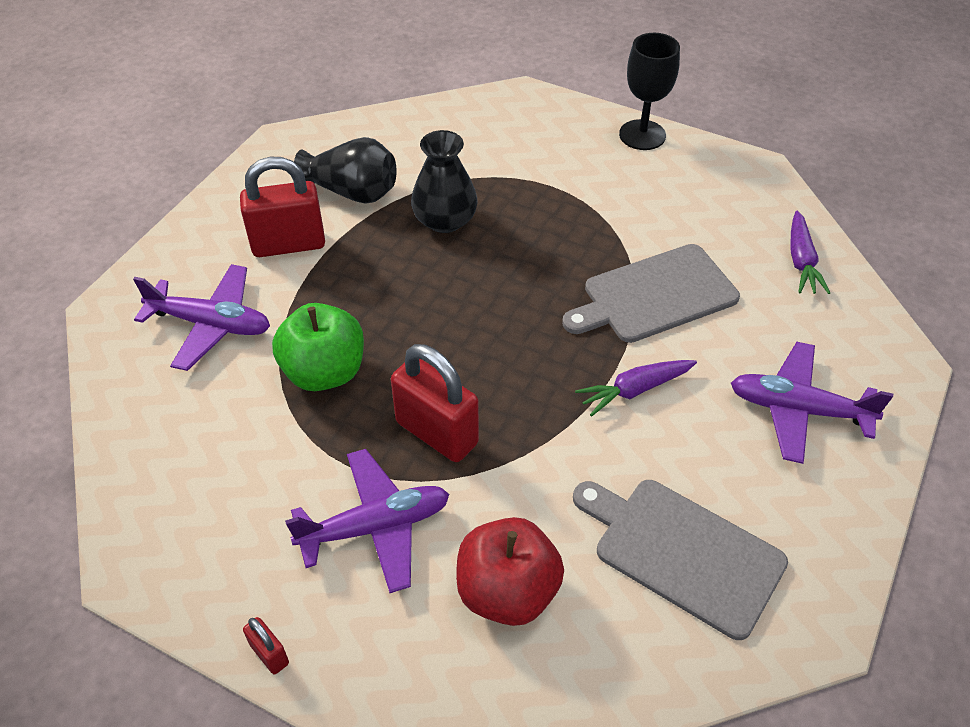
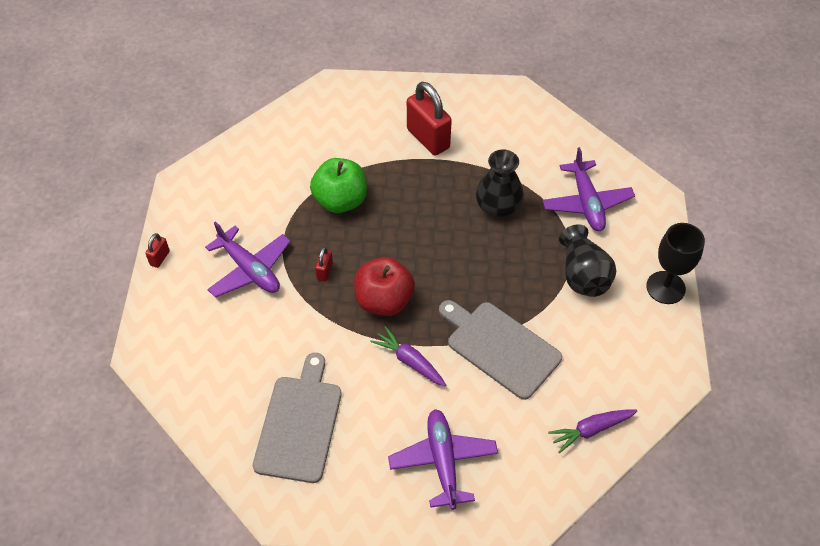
camera: 65 degrees right, 5 degrees up
purple plane [133,264,270,371] -> purple plane moved to [542,147,635,231]
black vase [294,137,396,204] -> black vase moved to [559,224,616,297]
red padlock [391,344,479,462] -> red padlock [315,247,333,282], size x0.46
red apple [456,517,564,626] -> red apple moved to [354,257,415,316]

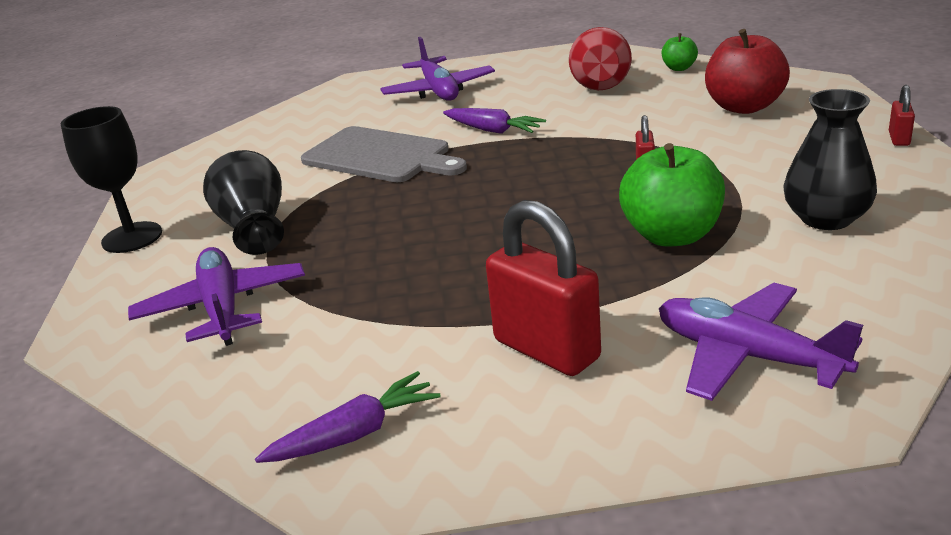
camera: 175 degrees right, 25 degrees down
purple plane [205,221,291,298] -> purple plane moved to [659,283,863,401]
grey cutting board [253,353,342,483] -> red vase [569,27,632,90]
red apple [354,257,415,316] -> red apple moved to [705,29,790,114]
black vase [476,149,524,217] -> black vase moved to [784,89,877,230]
purple carrot [548,409,637,453] -> purple carrot moved to [255,371,441,463]
none -> green apple [662,33,698,71]

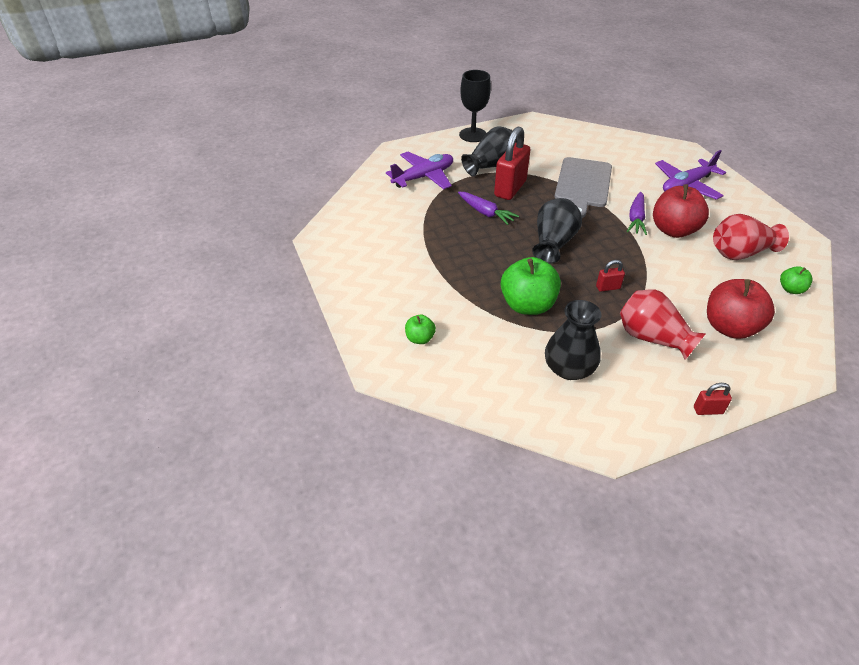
camera: 70 degrees right, 15 degrees up
purple carrot [255,371,441,463] -> purple carrot moved to [458,192,519,225]
red padlock [486,200,601,376] -> red padlock moved to [494,126,531,200]
purple plane [659,283,863,401] -> green apple [405,315,436,344]
none -> black vase [532,198,582,264]
none -> red vase [620,289,706,360]
none -> red apple [653,184,709,238]

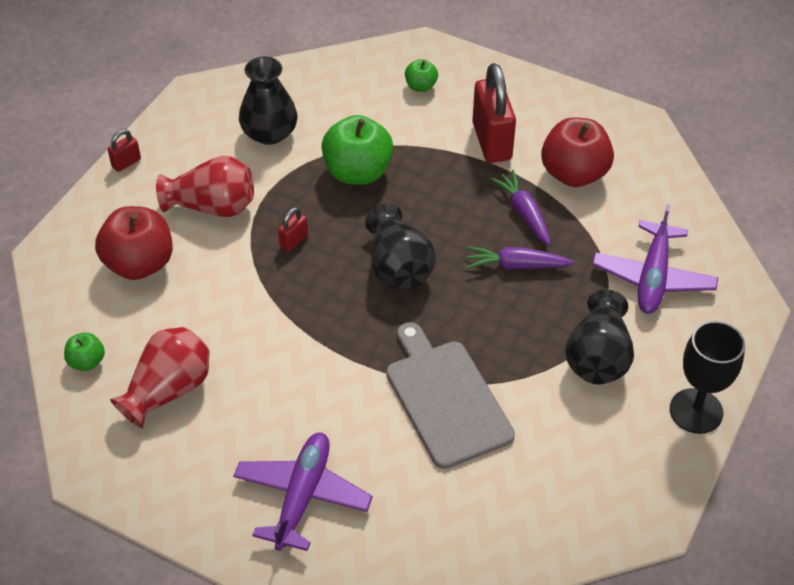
camera: 140 degrees right, 5 degrees up
red padlock [494,126,531,200] -> red padlock moved to [472,63,516,163]
purple carrot [627,192,647,235] -> purple carrot moved to [490,170,551,246]
red apple [653,184,709,238] -> red apple moved to [541,117,614,187]

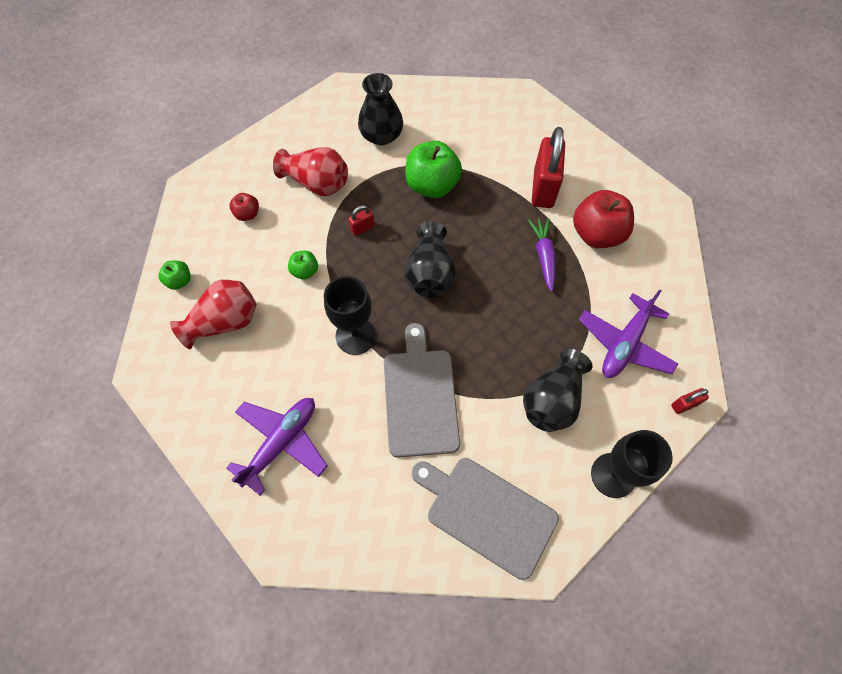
camera: 20 degrees right, 15 degrees up
red apple [95,206,173,280] -> red apple [230,193,259,221], size x0.50
red padlock [108,129,141,172] -> red padlock moved to [671,388,709,414]
green apple [405,59,438,92] -> green apple moved to [288,251,318,280]
purple carrot [466,247,574,270] -> none
none -> black goblet [324,276,376,355]
none -> grey cutting board [412,458,559,580]

